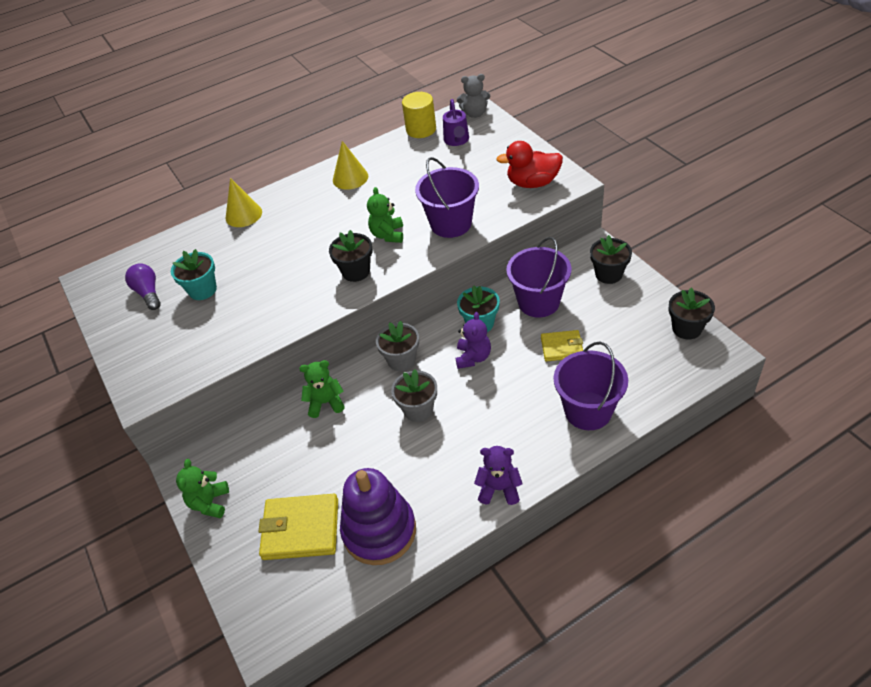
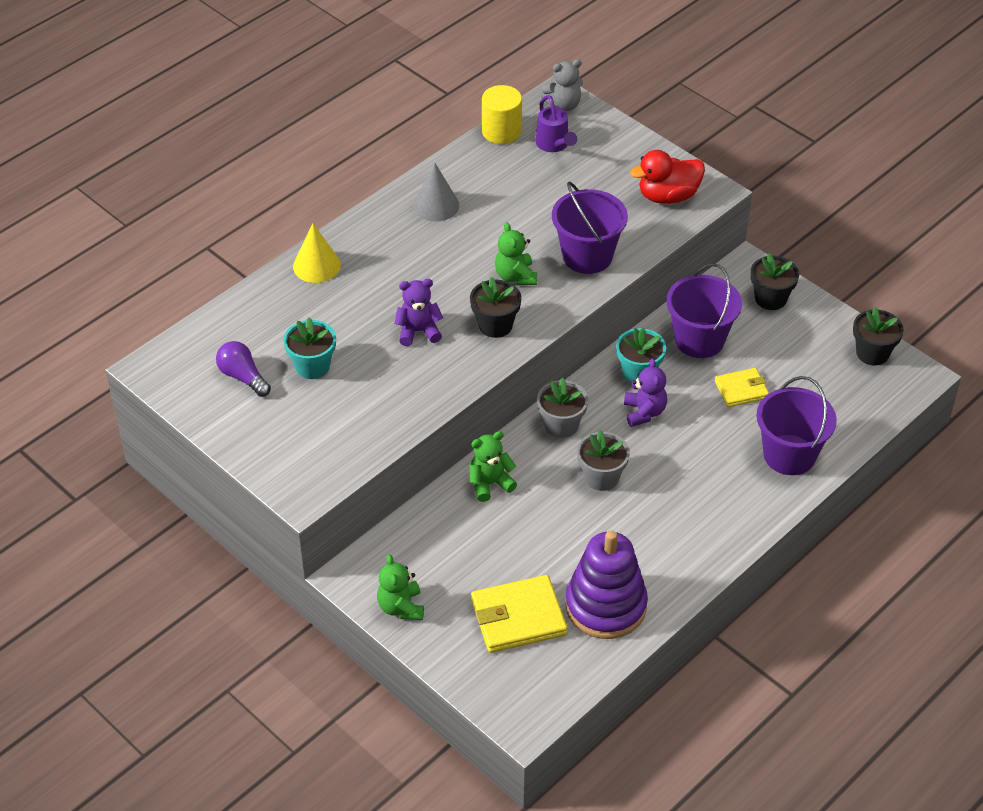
camera: 20 degrees left, 0 degrees up
yellow cone [333,141,368,190] -> grey cone [413,163,459,222]
purple teddy bear [474,446,523,505] -> purple teddy bear moved to [394,279,443,346]

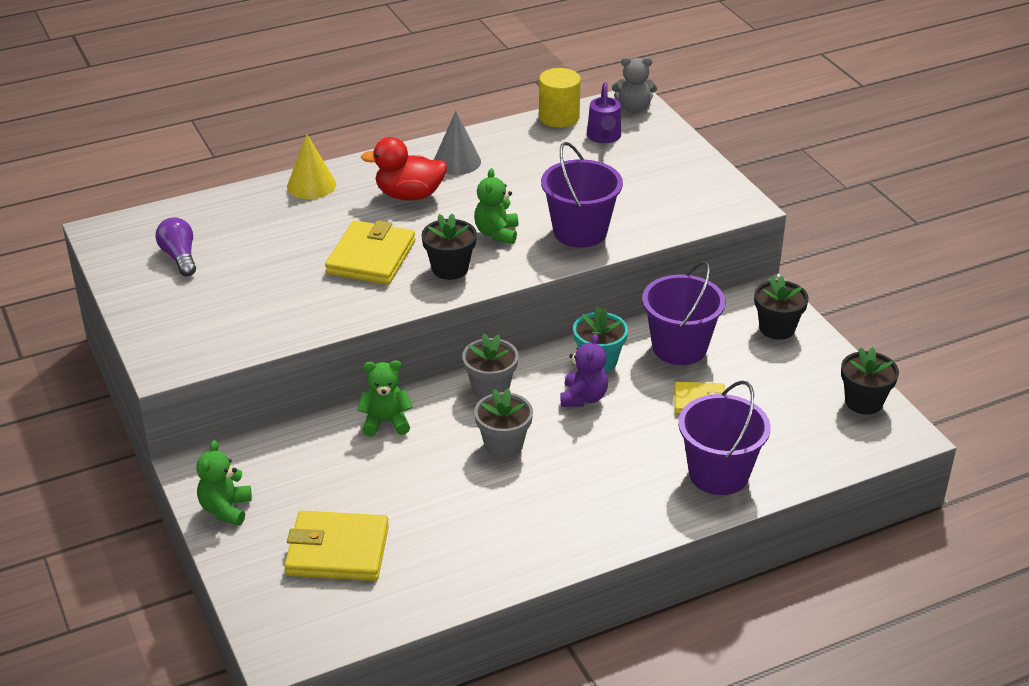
camera: 20 degrees right, 10 degrees down
turquoise flower pot [283,317,336,379] -> none
purple teddy bear [394,279,443,346] -> yellow wallet [325,220,415,285]
purple stacking toy [566,530,648,639] -> none
red duck [630,150,705,204] -> red duck moved to [361,137,447,201]

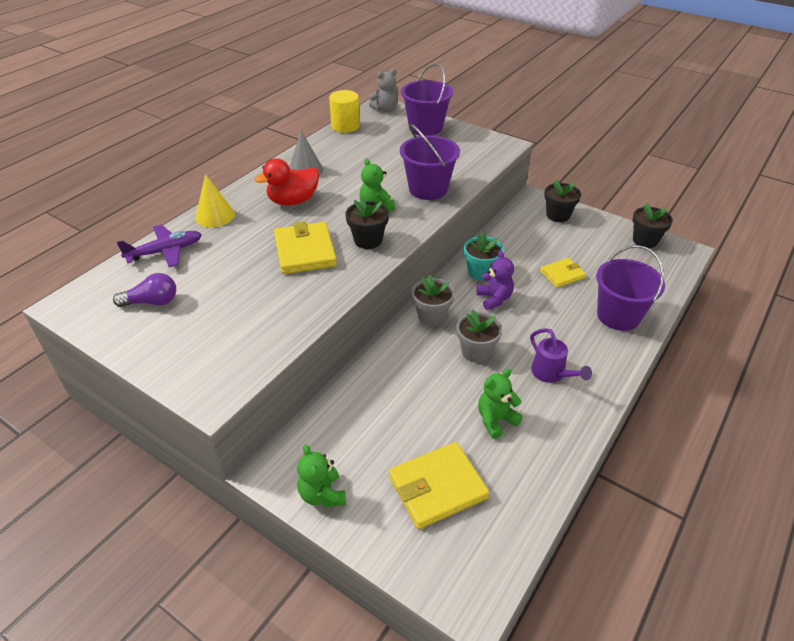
camera: 30 degrees left, 5 degrees up
purple light bulb [156,217,196,276] -> purple light bulb turned 135 degrees clockwise [113,273,176,307]
green teddy bear [358,360,413,437] -> green teddy bear moved to [478,369,523,439]
purple watering can [587,82,621,143] -> purple watering can moved to [530,328,592,383]
purple bucket [642,261,726,365] -> purple bucket moved to [401,63,453,136]
none -> purple plane [117,225,202,267]

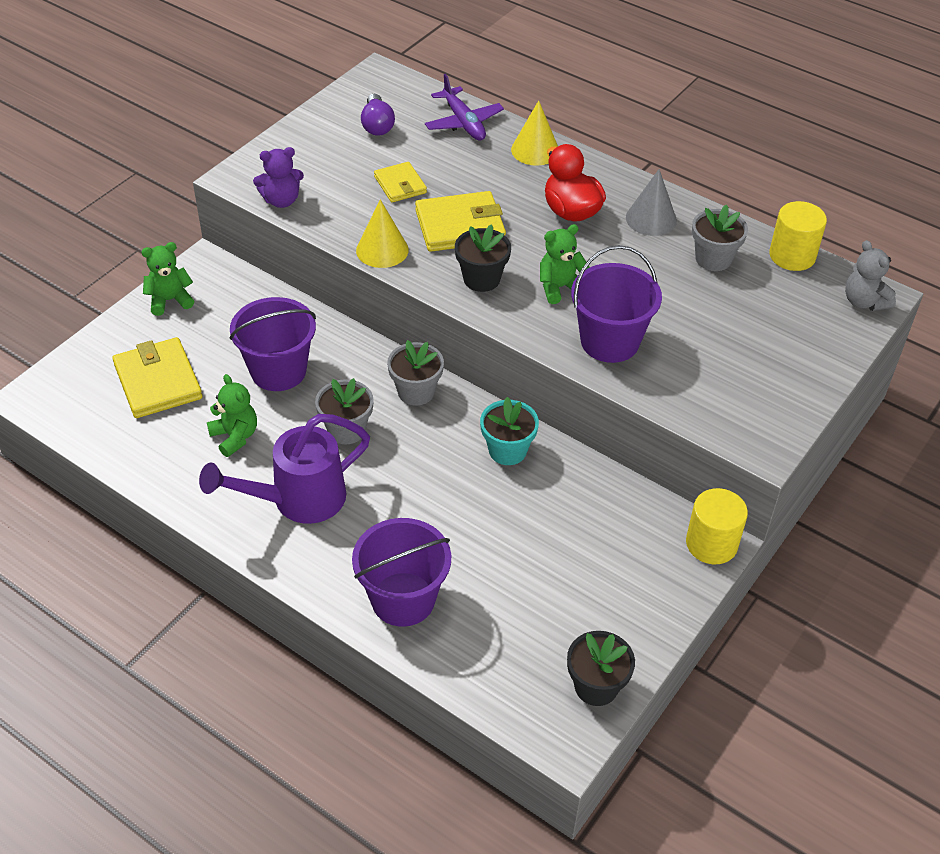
camera: 90 degrees right, 5 degrees up
purple bucket [401,63,453,136] -> purple bucket moved to [230,297,316,391]
purple teddy bear [476,250,514,310] -> purple teddy bear moved to [253,147,304,208]
purple watering can [530,328,592,383] -> purple watering can [199,414,370,524], size x1.68
yellow wallet [540,258,586,288] -> yellow wallet moved to [374,162,427,202]
black flower pot [544,180,581,222] -> none
none -> yellow cone [356,200,409,268]
none -> yellow cylinder [686,488,748,564]
none -> grey flower pot [692,204,748,271]

